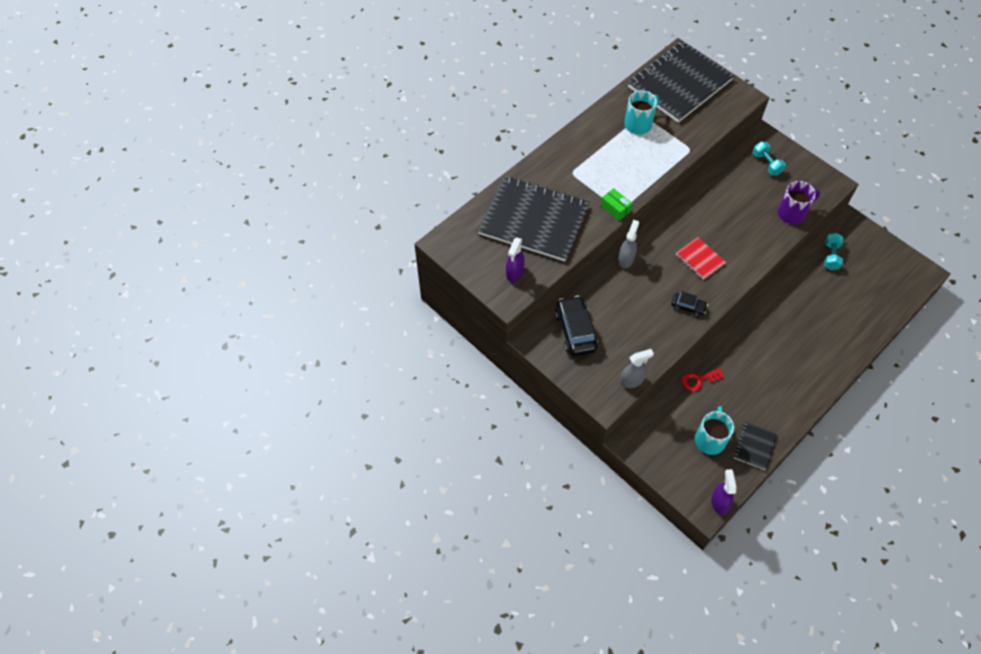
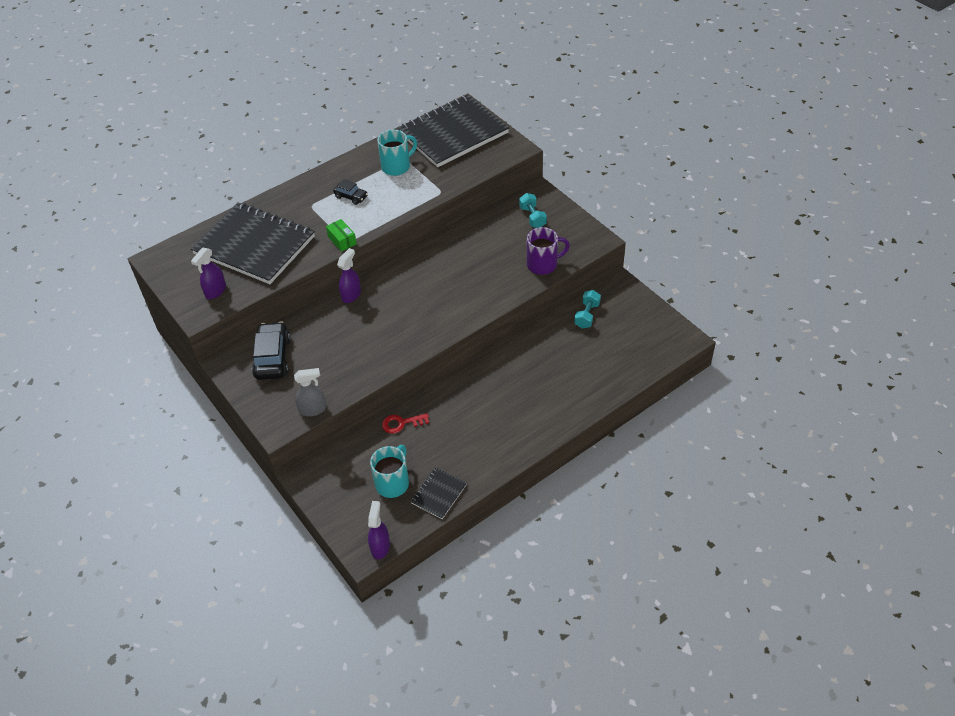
camera: 10 degrees right, 10 degrees down
grey spray bottle [618,220,639,268] -> purple spray bottle [337,248,361,303]
black car [671,291,708,317] -> black car moved to [333,179,368,205]
red notebook [676,237,726,280] -> none

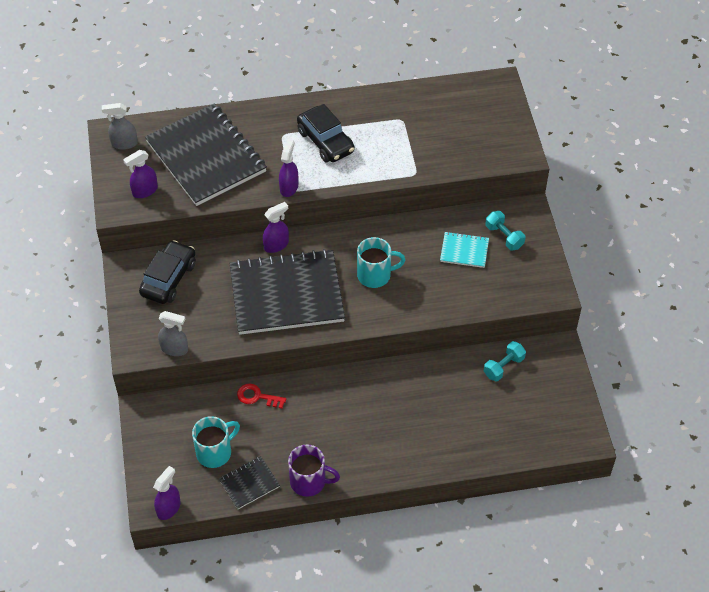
camera: 25 degrees right, 5 degrees up
green box [326,219,357,252] -> purple spray bottle [279,139,298,197]
black car [333,179,368,205] -> black car [297,104,355,163], size x1.83
turquoise mug [377,130,417,176] -> turquoise mug moved to [357,237,405,288]
black notebook [397,95,509,167] -> black notebook moved to [230,249,345,335]
turquoise dumbbell [519,193,547,228] -> turquoise dumbbell turned 45 degrees counterclockwise [485,211,525,251]
purple mug [527,227,570,275] -> purple mug moved to [288,445,340,497]
none -> grey spray bottle [102,103,138,150]
none -> turquoise notebook [440,232,489,268]

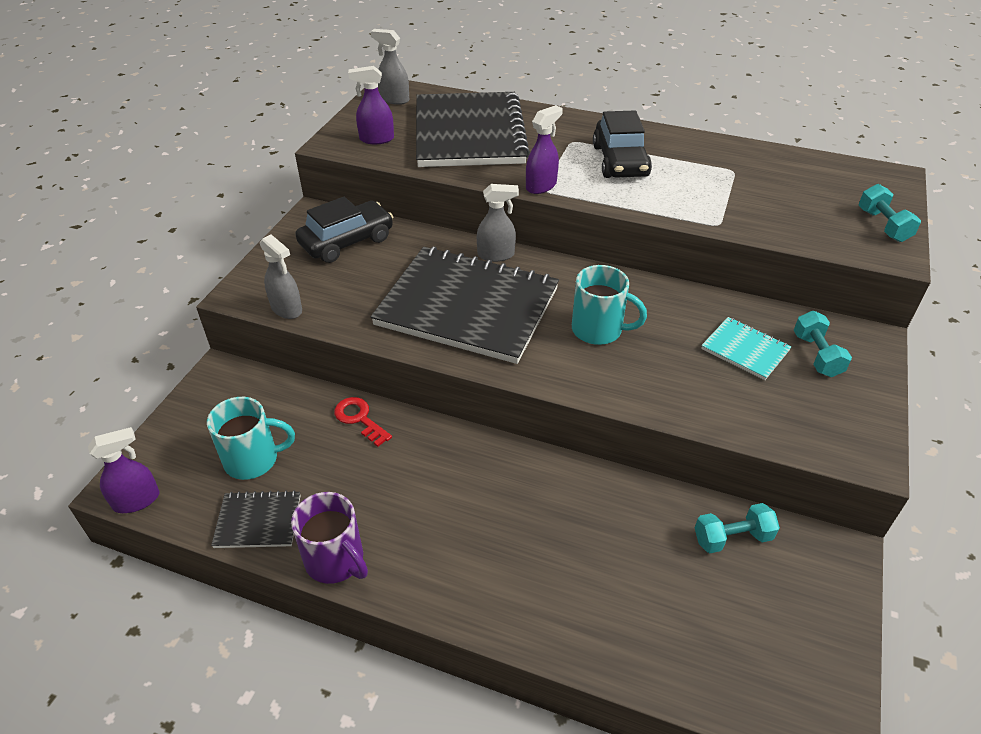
camera: 30 degrees right, 10 degrees down
purple spray bottle [263,202,289,253] -> grey spray bottle [477,184,519,262]
none -> turquoise dumbbell [859,184,921,242]

